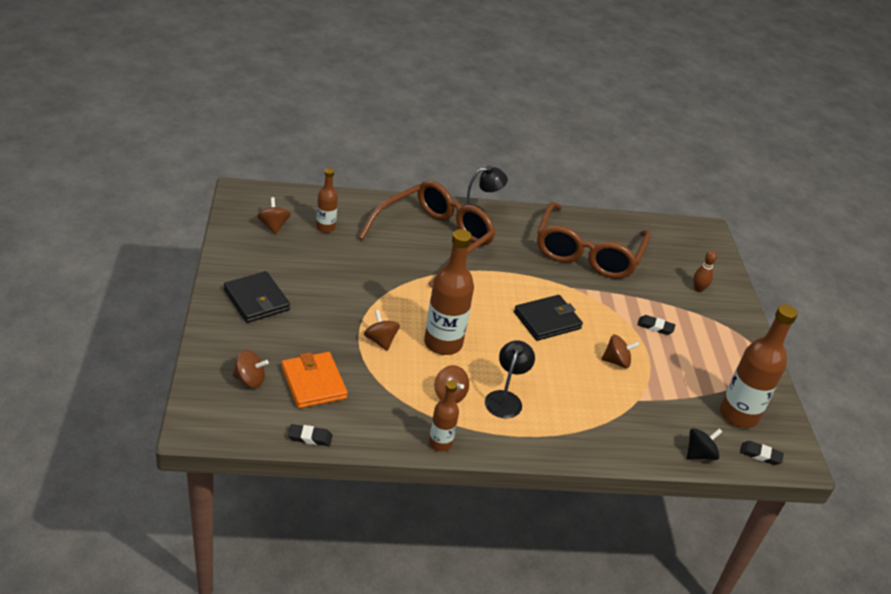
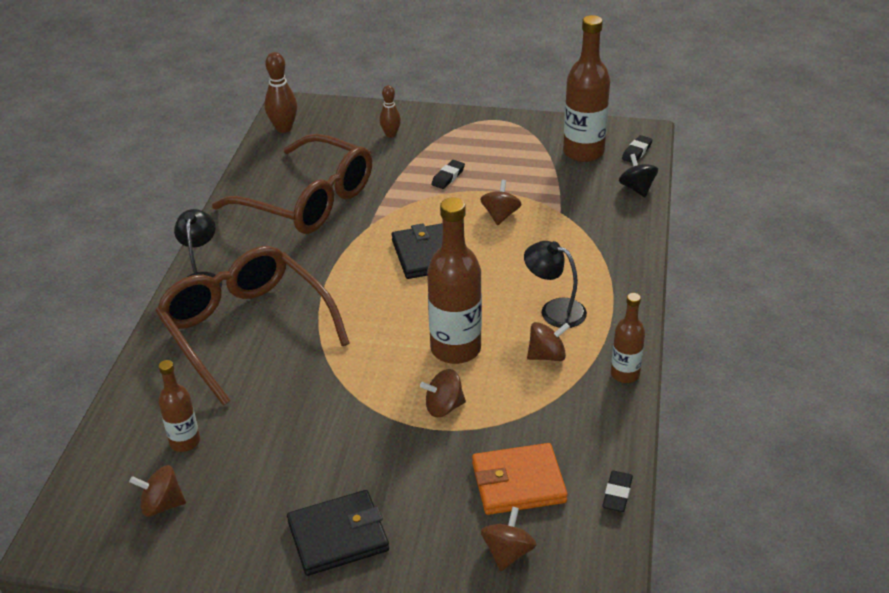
camera: 70 degrees left, 0 degrees up
none -> brown bowling pin [265,52,297,133]

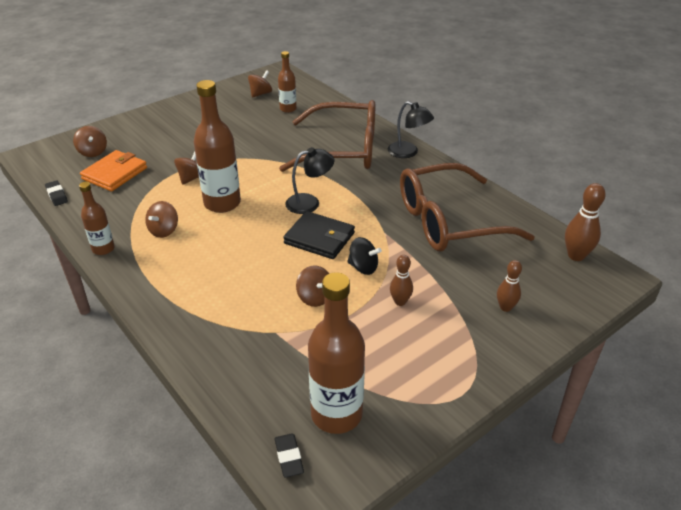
camera: 130 degrees right, 0 degrees up
black wallet [287,490,389,576] -> none
black eraser [431,160,465,189] -> brown bowling pin [390,255,413,306]
black lamp [524,241,587,328] -> black lamp moved to [285,147,334,214]
black spinning top [619,154,658,197] -> black spinning top moved to [347,237,382,275]

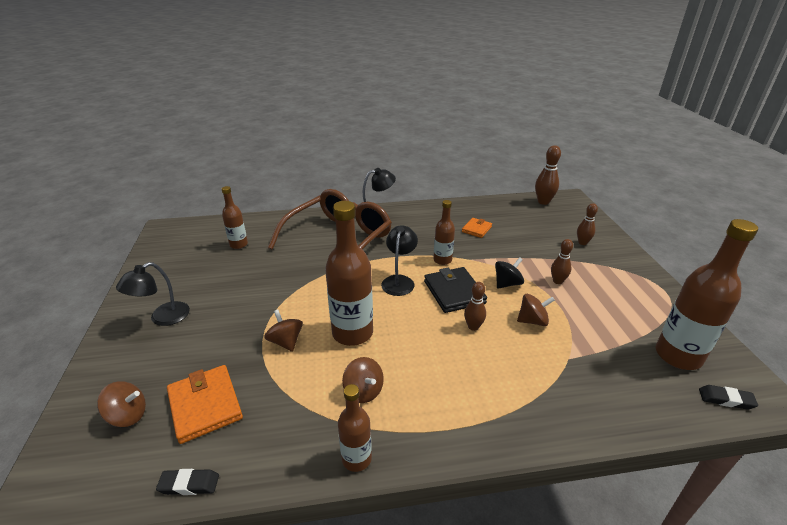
camera: 60 degrees left, 5 degrees down
brown spinning top [248,70,272,98] -> none
black wallet [283,211,355,259] -> black wallet turned 75 degrees counterclockwise [424,267,487,313]
brown glasses [400,163,535,252] -> orange wallet [462,218,492,238]
none -> black lamp [116,262,190,326]
none -> brown bottle [433,200,455,265]
none -> brown bowling pin [464,282,486,331]

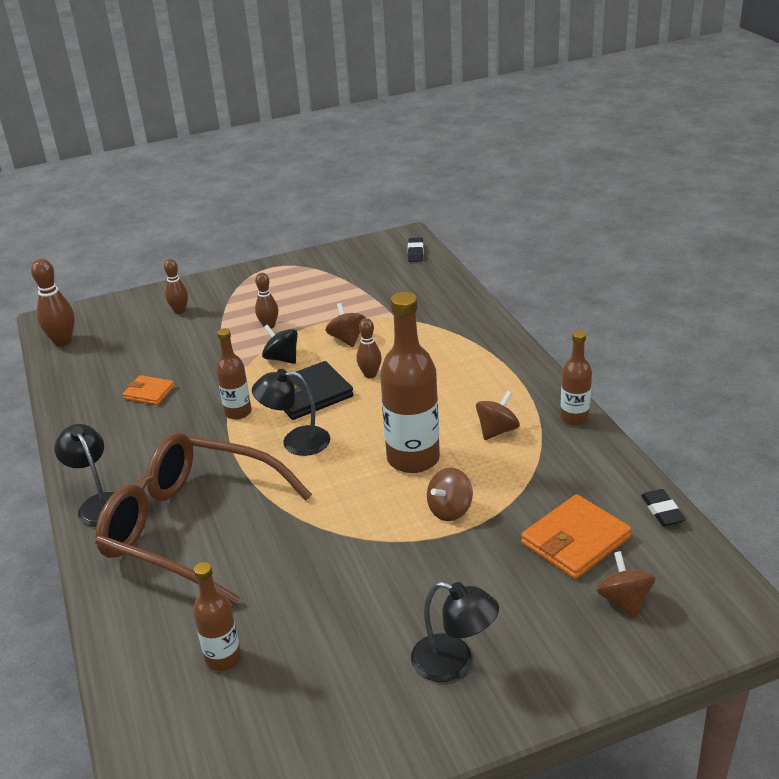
camera: 100 degrees left, 0 degrees up
brown bottle [656,219,758,370] -> none

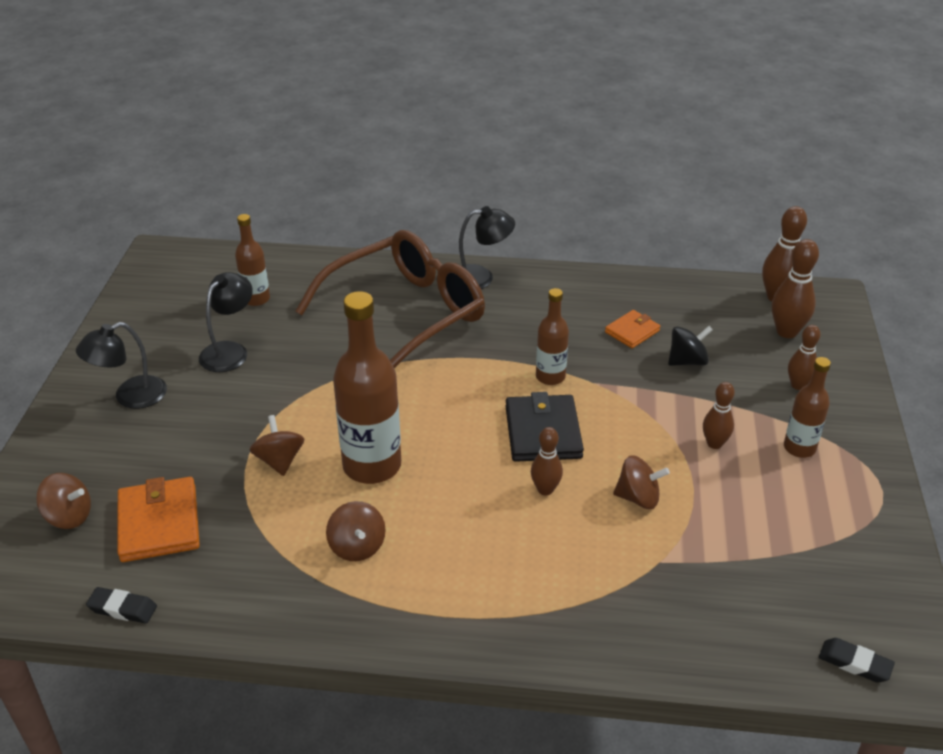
camera: 115 degrees right, 5 degrees up
black lamp [252,369,330,456] -> black lamp moved to [199,272,253,372]
black spinning top [262,324,298,364] -> black spinning top moved to [668,326,713,366]
brown bottle [560,330,592,425] -> brown bottle moved to [784,357,831,458]
none -> brown bowling pin [772,239,819,338]

